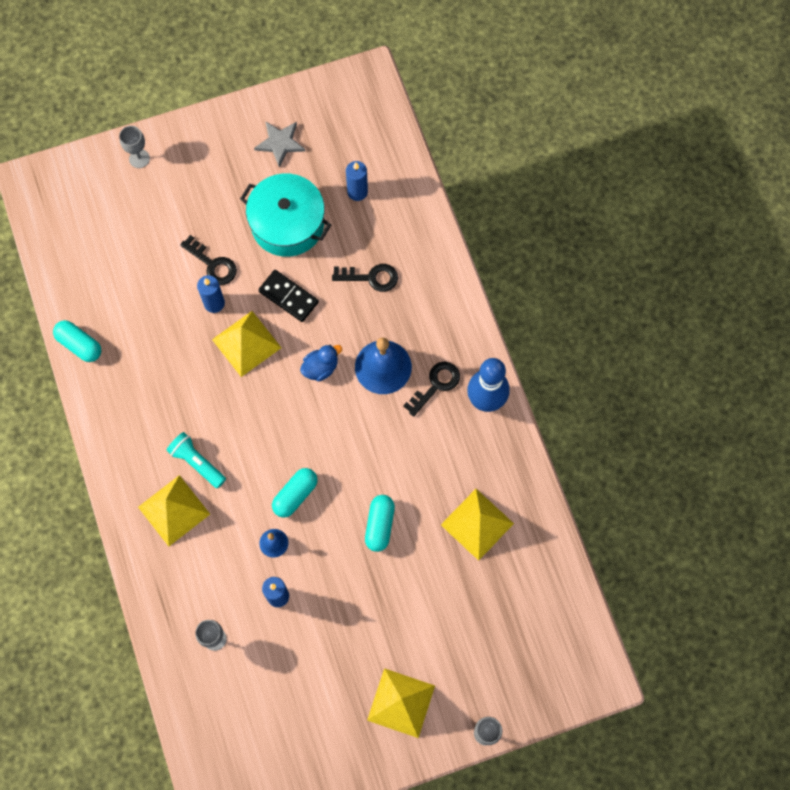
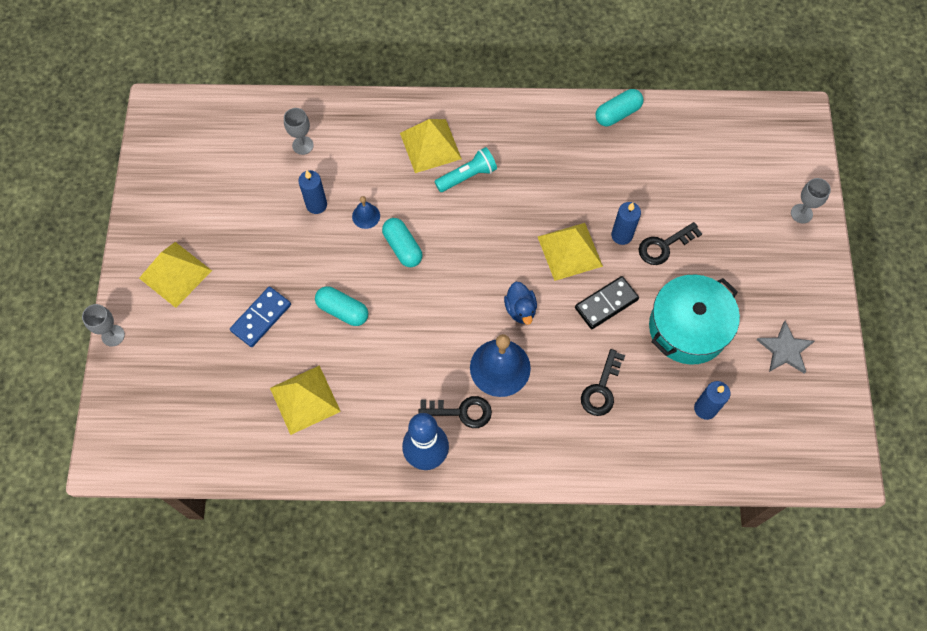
camera: 110 degrees right, 5 degrees down
black key [403,362,460,417] -> black key turned 60 degrees counterclockwise [418,396,492,428]
none -> blue domino [230,287,291,347]

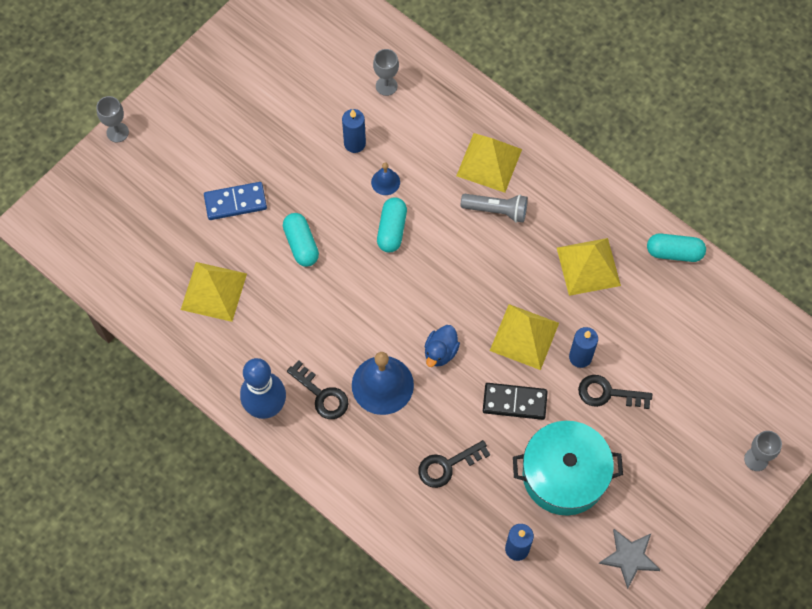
camera: 40 degrees right, 0 degrees up
yellow pyramid [139,242,212,308] -> yellow pyramid moved to [557,238,621,296]
turquoise flashlight [434,147,497,192] -> grey flashlight [461,194,528,223]

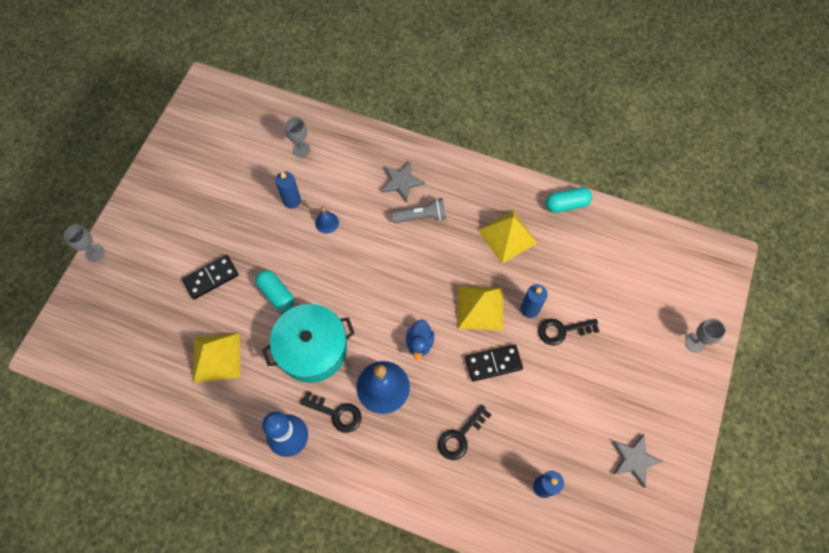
camera: 20 degrees left, 0 degrees up
blue domino [204,182,267,220] -> black domino [182,255,239,299]
turquoise capsule [377,197,407,253] -> none
yellow pyramid [456,133,522,193] -> grey star [381,162,425,202]
turquoise pot [513,421,623,516] -> turquoise pot moved to [262,304,355,383]

